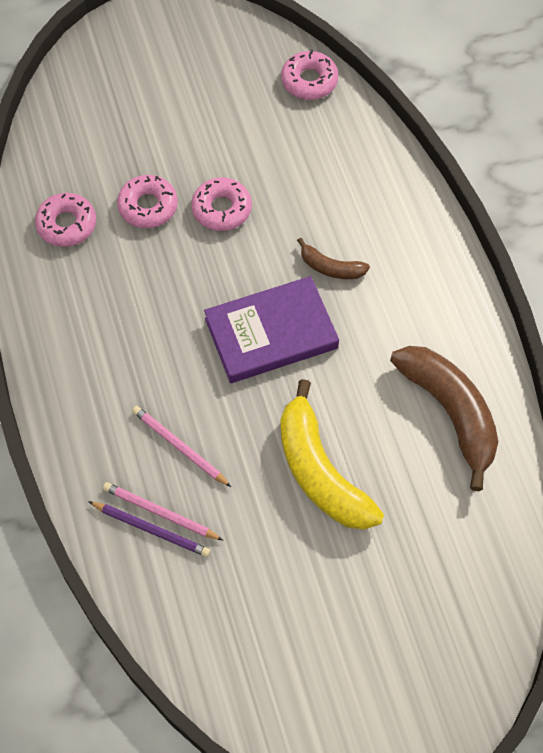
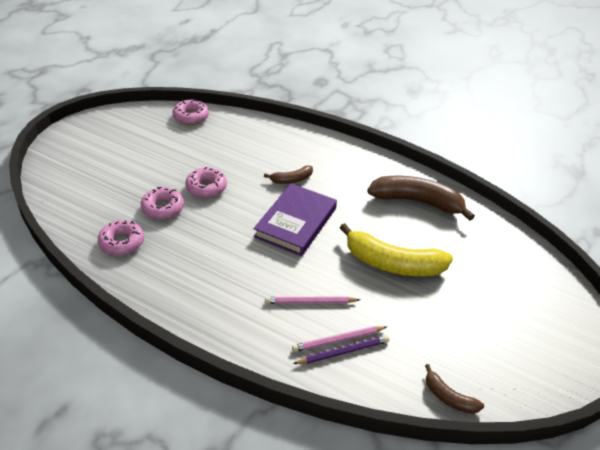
camera: 45 degrees left, 20 degrees down
none -> brown banana [425,364,484,414]

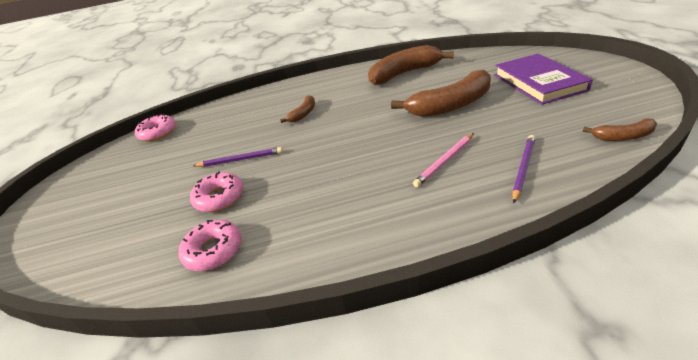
camera: 35 degrees left, 5 degrees down
pink donut [185,167,227,198] -> purple pencil [193,147,283,167]
purple book [253,184,337,256] -> purple book moved to [494,53,593,105]
pink pencil [292,326,387,352] -> none
yellow banana [340,223,453,276] -> brown banana [391,70,491,117]

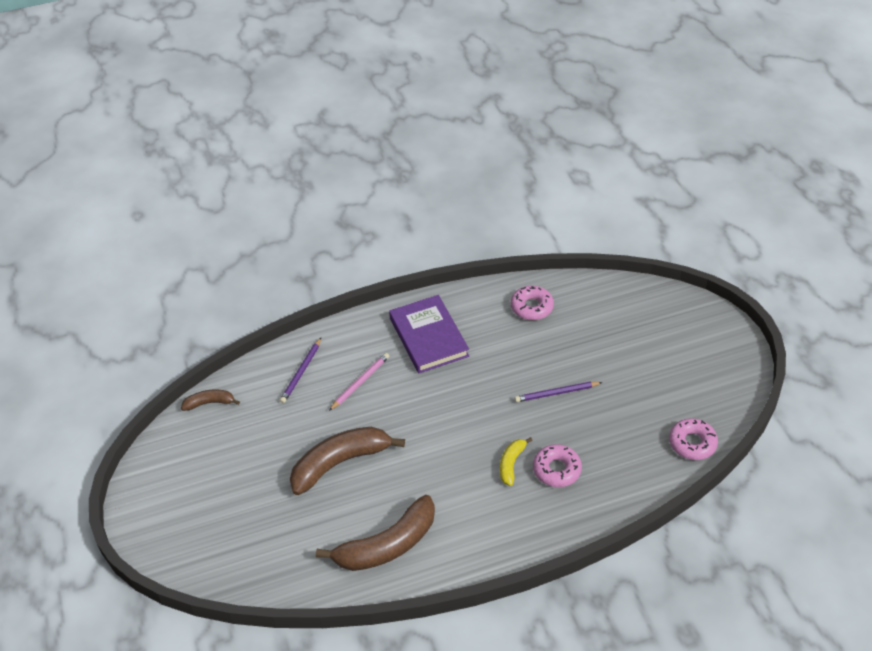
camera: 170 degrees right, 10 degrees up
pink donut [190,171,243,212] -> pink donut moved to [533,444,582,487]
brown banana [280,95,315,123] -> yellow banana [500,437,533,486]
purple book [494,53,593,105] -> purple book moved to [389,295,469,373]

